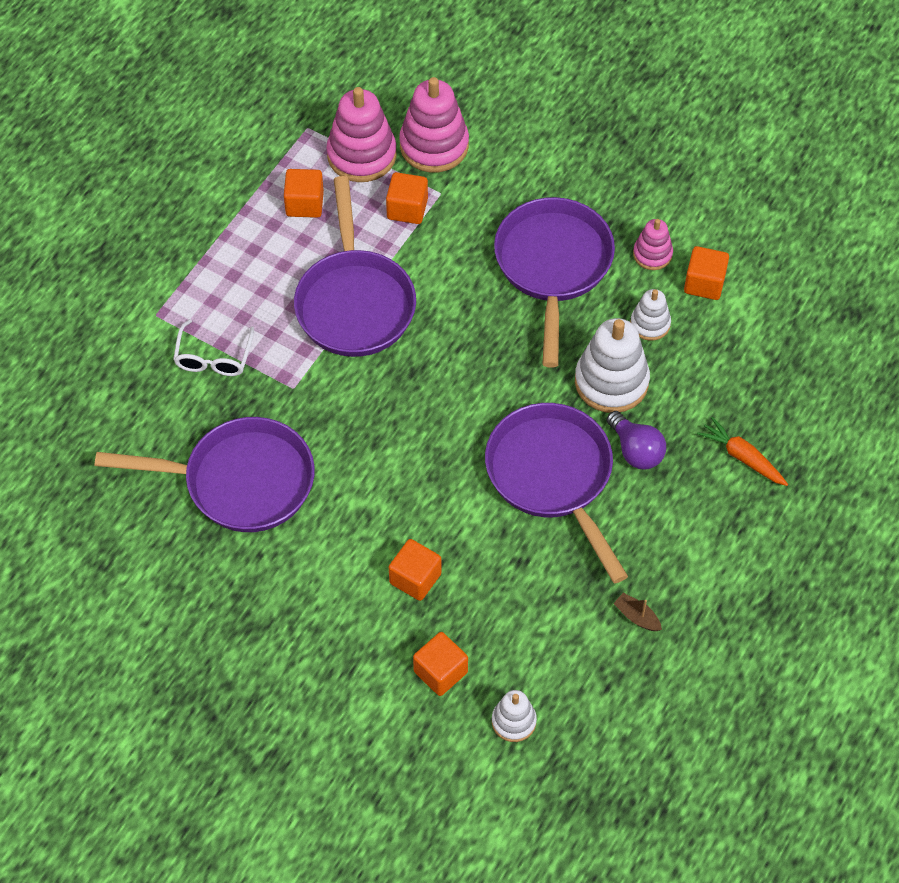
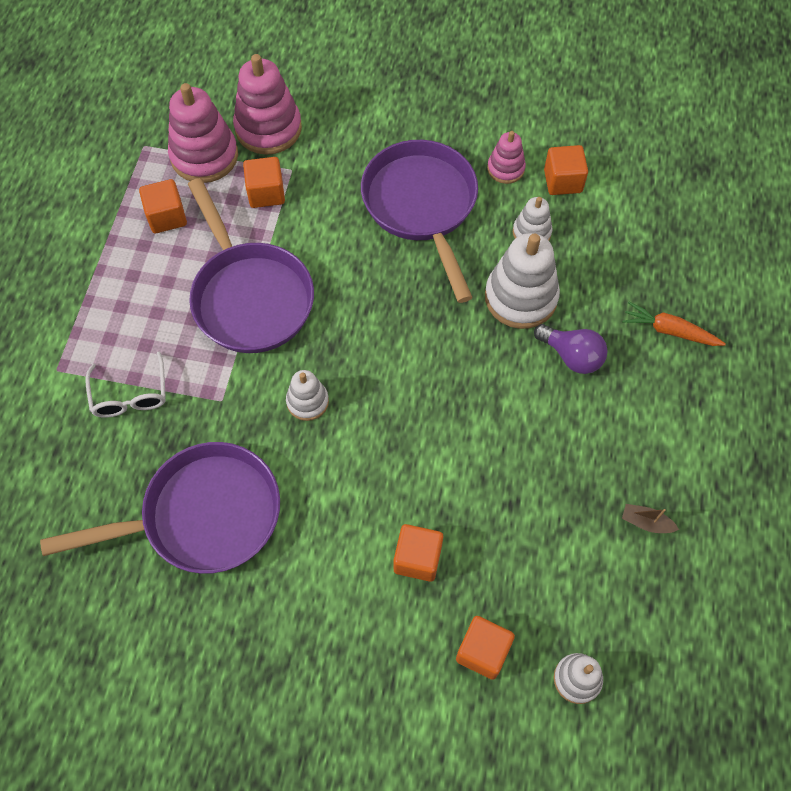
camera: 20 degrees left, 5 degrees up
purple pan [485,403,628,583] -> none
none -> white stacking toy [286,370,329,421]

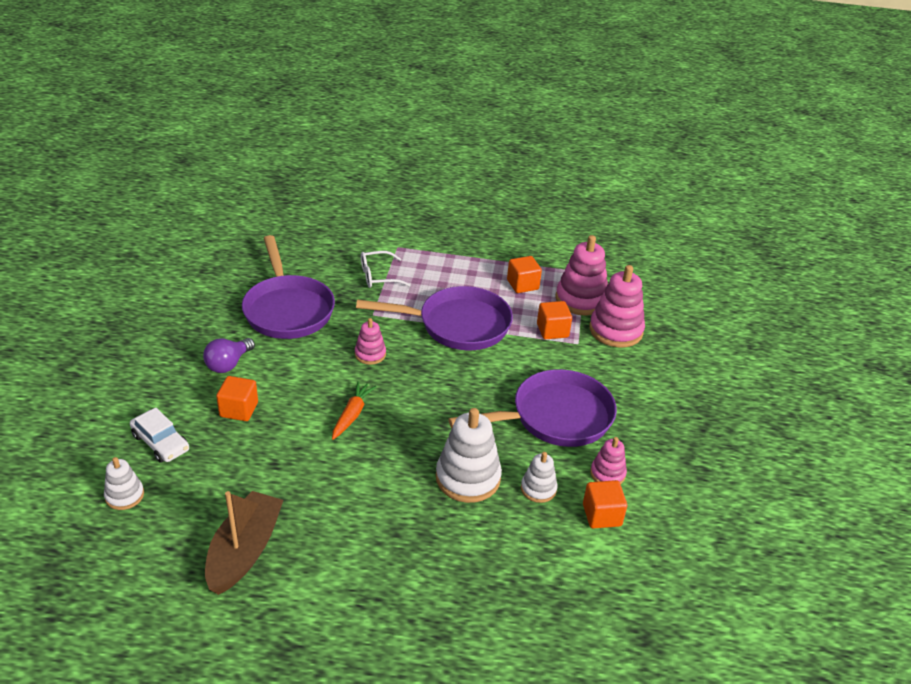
camera: 85 degrees right, 25 degrees down
purple pan [188,178,314,353] -> purple pan turned 150 degrees counterclockwise [356,286,513,350]
white stacking toy [286,370,329,421] -> pink stacking toy [355,318,386,365]
orange cube [456,616,515,680] -> white car [130,408,189,463]
purple light bulb [534,324,608,374] -> purple light bulb moved to [203,338,255,373]
orange carrot [622,302,726,346] -> orange carrot moved to [332,381,376,440]
brown boat [622,504,679,533] -> brown boat [205,491,283,595], size x2.47

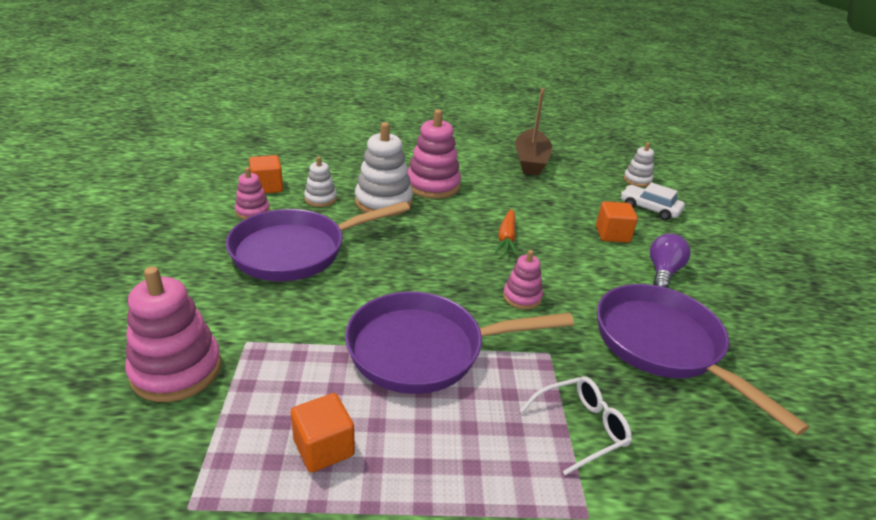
camera: 170 degrees right, 5 degrees down
orange cube [537,301,572,339] -> none
pink stacking toy [556,235,608,316] -> pink stacking toy moved to [407,109,461,199]

